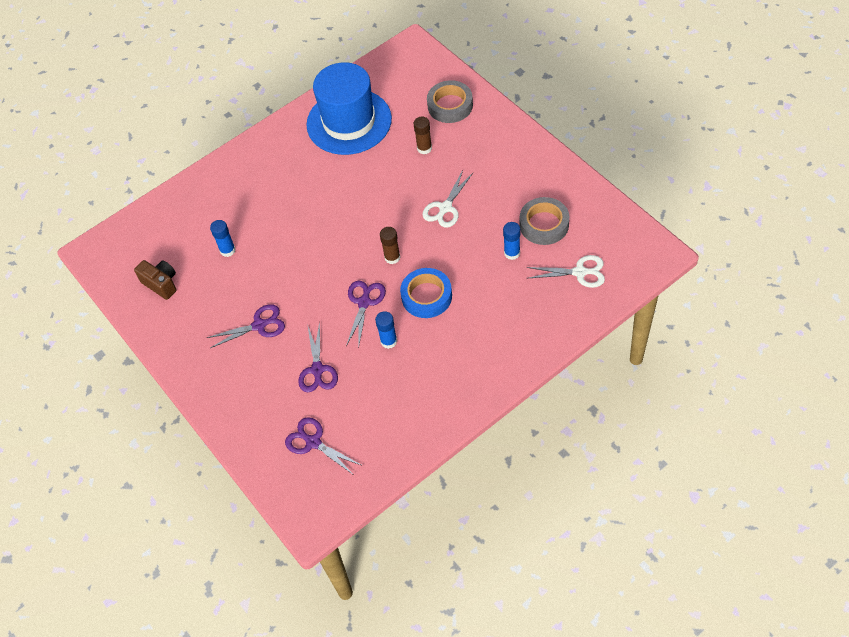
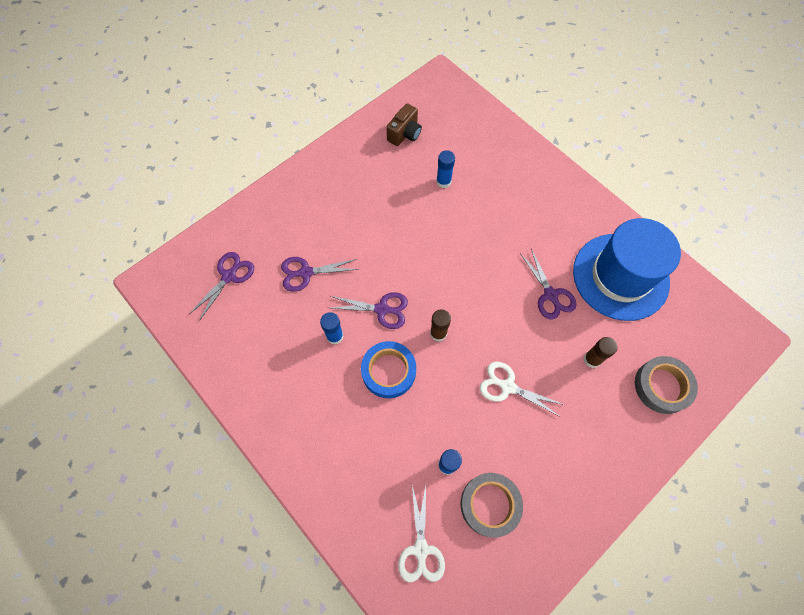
camera: 80 degrees right, 10 degrees up
purple scissors [206,304,285,348] -> purple scissors moved to [520,249,577,319]

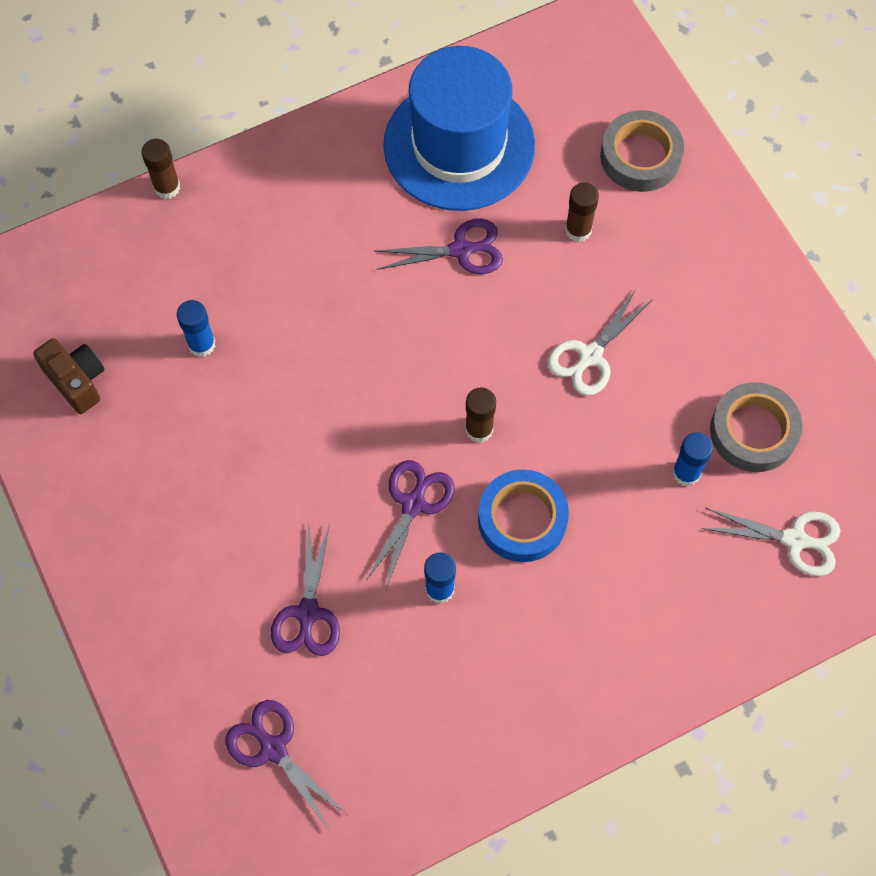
camera: 75 degrees left, 0 degrees up
none -> brown glue stick [142,139,180,199]

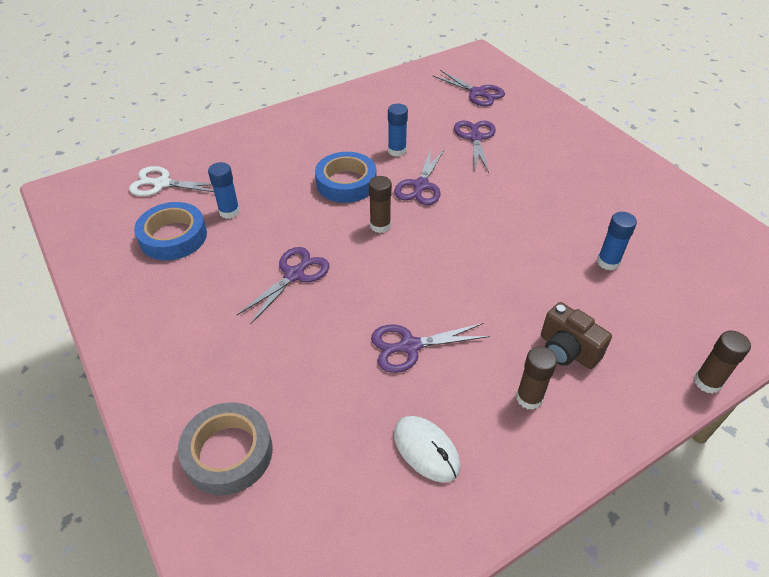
camera: 175 degrees right, 20 degrees down
brown camera [33,338,105,414] -> brown camera moved to [541,302,612,369]
blue hat [383,46,535,211] -> white mouse [394,416,460,483]
white scissors [548,289,653,396] -> purple scissors [237,247,329,325]
brown glue stick [565,182,599,242] -> brown glue stick moved to [516,346,557,410]
grey tape [710,382,802,472] -> blue tape [134,202,207,261]

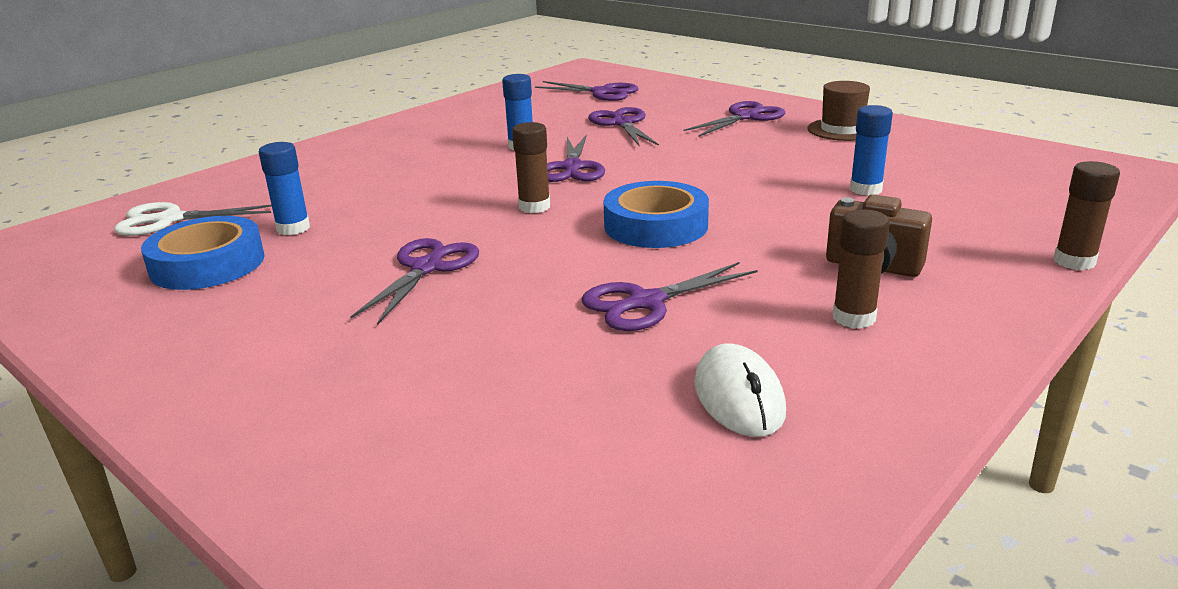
camera: 15 degrees left, 20 degrees down
grey tape [178,402,273,495] -> none
blue tape [315,152,376,203] -> blue tape moved to [604,181,709,248]
white mouse [394,416,460,483] -> white mouse turned 45 degrees clockwise [694,343,786,437]
none -> purple scissors [684,101,785,137]
none -> brown hat [808,81,870,141]

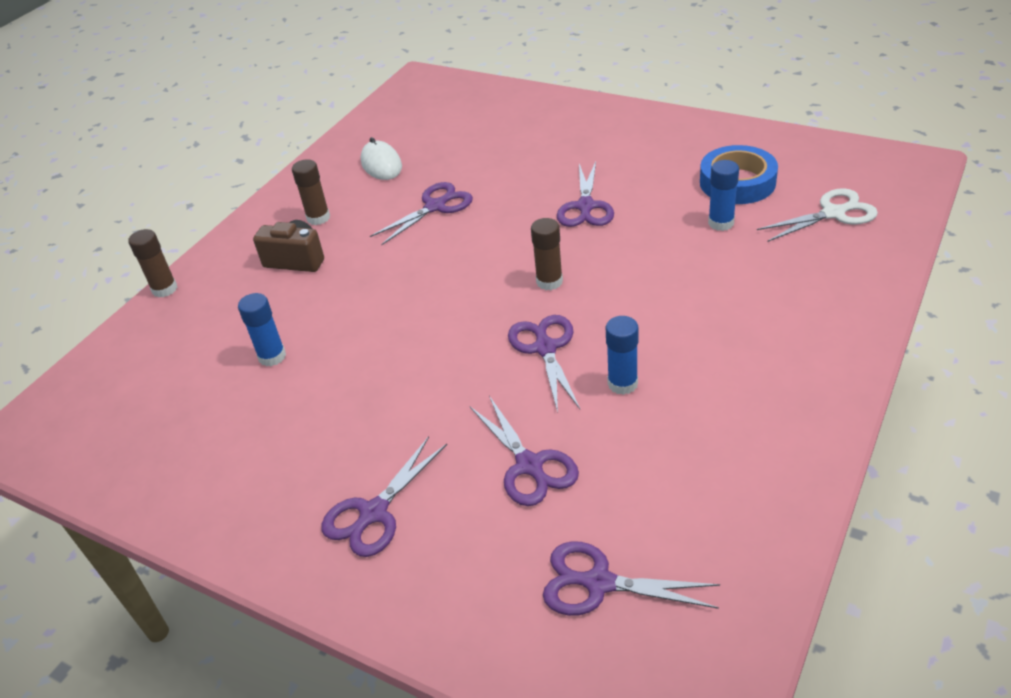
camera: 170 degrees right, 15 degrees up
blue tape [604,181,709,248] -> none
brown hat [808,81,870,141] -> none

